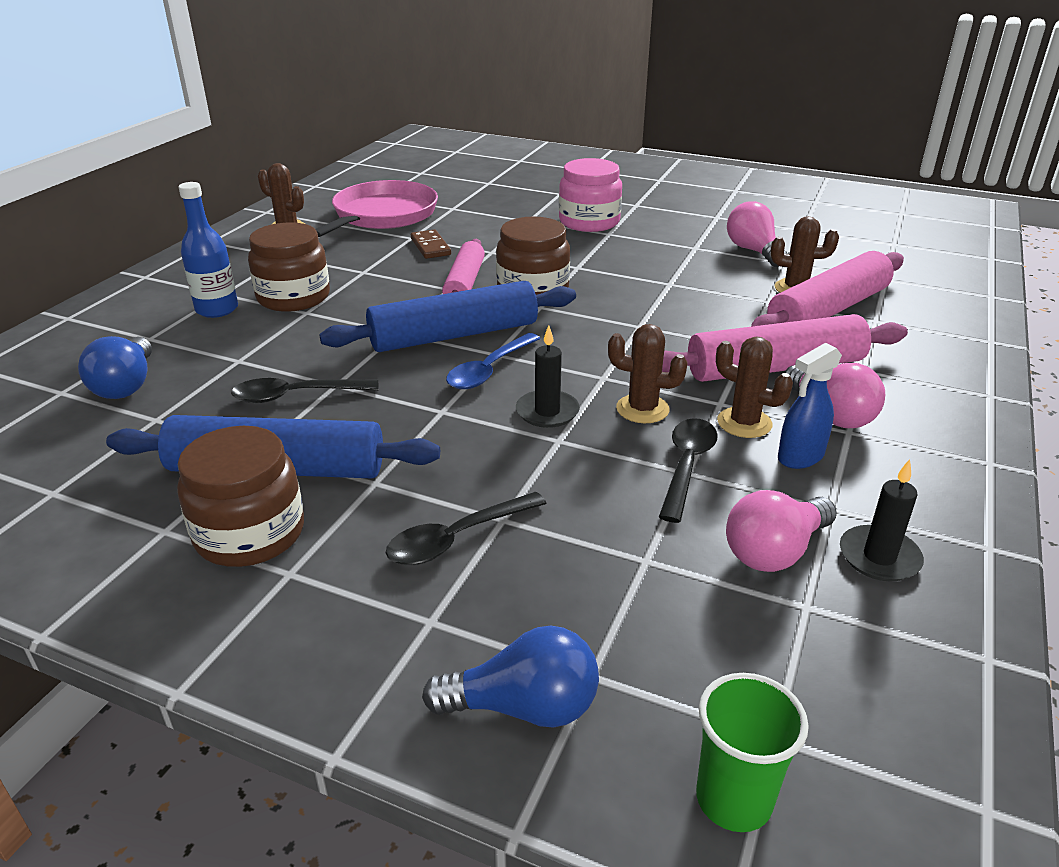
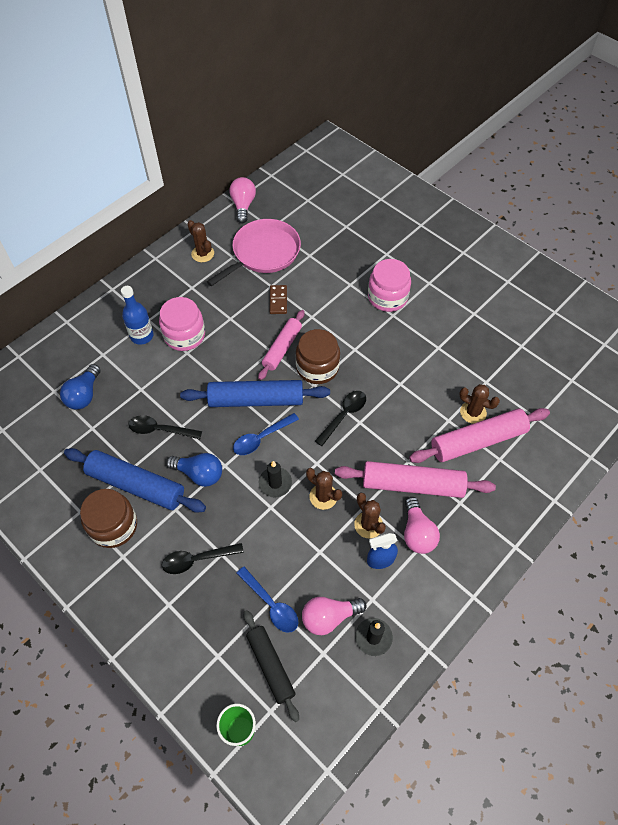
camera: 20 degrees right, 25 degrees up
brown jar [248,222,330,312] -> pink jar [159,297,205,351]
blue light bulb [422,626,599,728] -> blue light bulb moved to [166,453,222,487]
black spoon [659,418,718,523] -> black spoon moved to [315,391,366,446]
pink light bulb [727,201,787,267] -> pink light bulb moved to [229,177,256,224]
none -> blue spoon [236,566,298,633]
none -> black rolling pin [244,610,299,722]

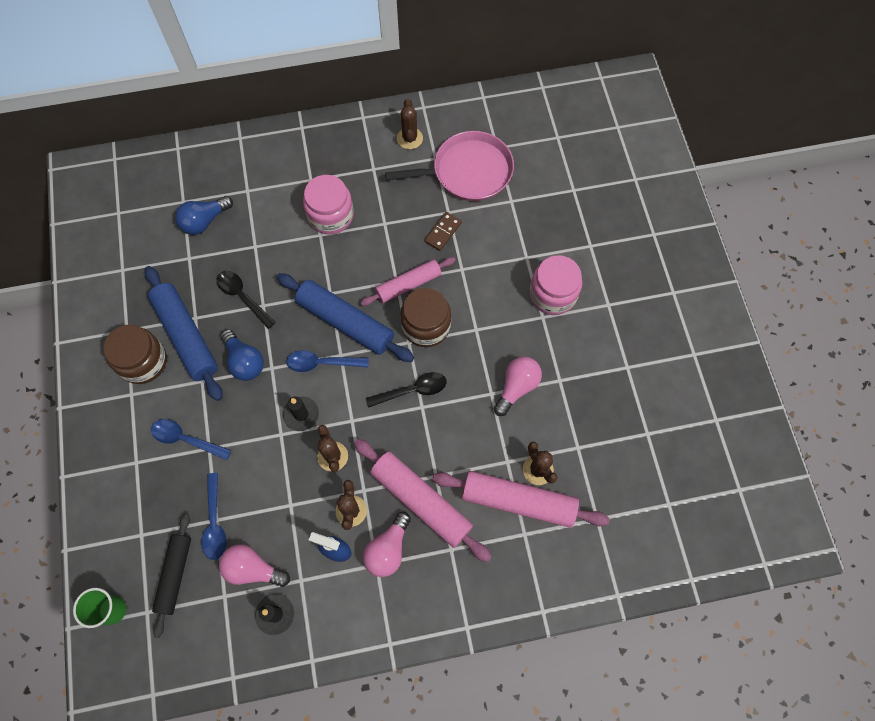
camera: 35 degrees right, 10 degrees up
blue bottle [121,286,154,345] -> none
black spoon [162,543,244,574] -> blue spoon [151,419,231,460]
pink light bulb [229,177,256,224] -> pink light bulb moved to [494,356,542,416]

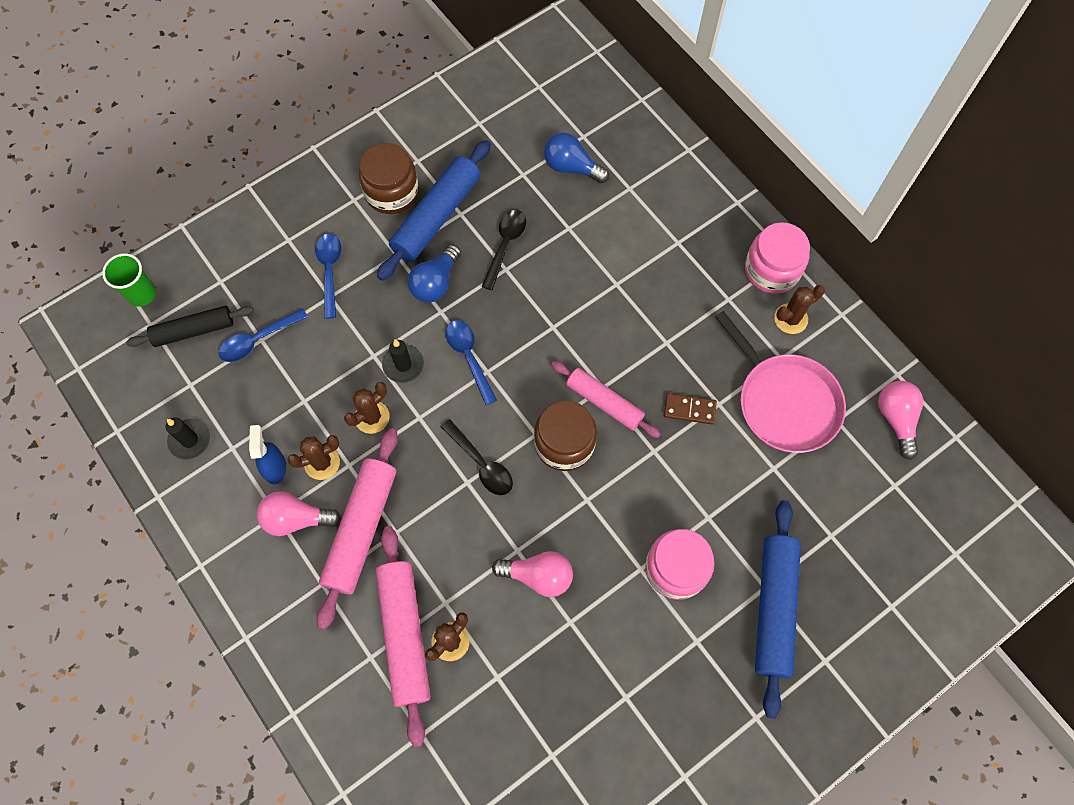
camera: 65 degrees right, 0 degrees up
pink light bulb [219,544,290,587] -> pink light bulb moved to [878,381,924,460]
blue rolling pin [277,273,414,362] -> blue rolling pin moved to [755,500,801,718]
pink jar [303,175,354,235] -> pink jar moved to [745,222,810,294]

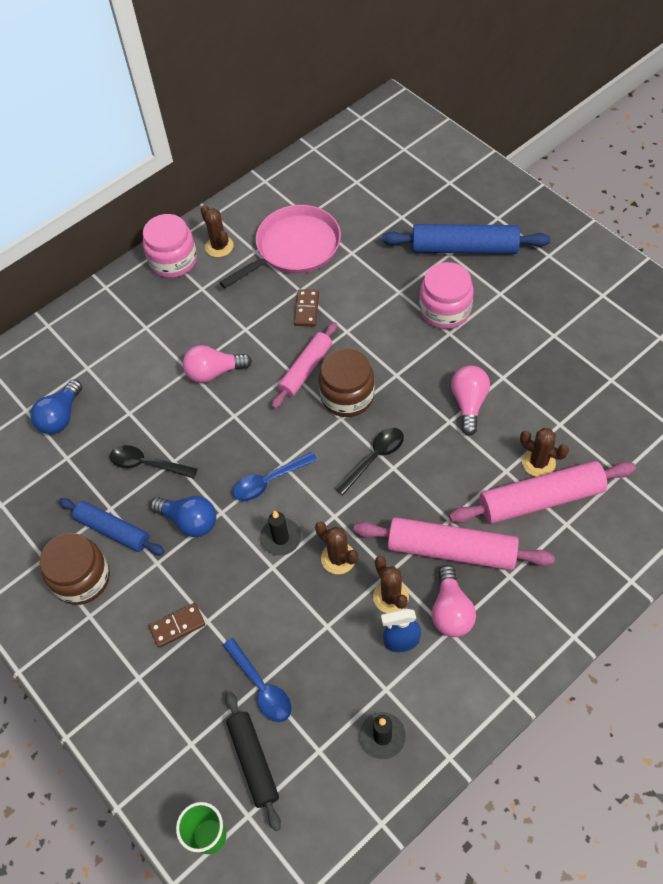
camera: 90 degrees left, 10 degrees down
blue spoon [315,233,342,319] -> brown domino [149,603,205,648]
blue rolling pin [377,140,491,281] -> blue rolling pin [58,498,164,555], size x0.65
pink light bulb [878,381,924,460] -> pink light bulb moved to [183,345,252,383]

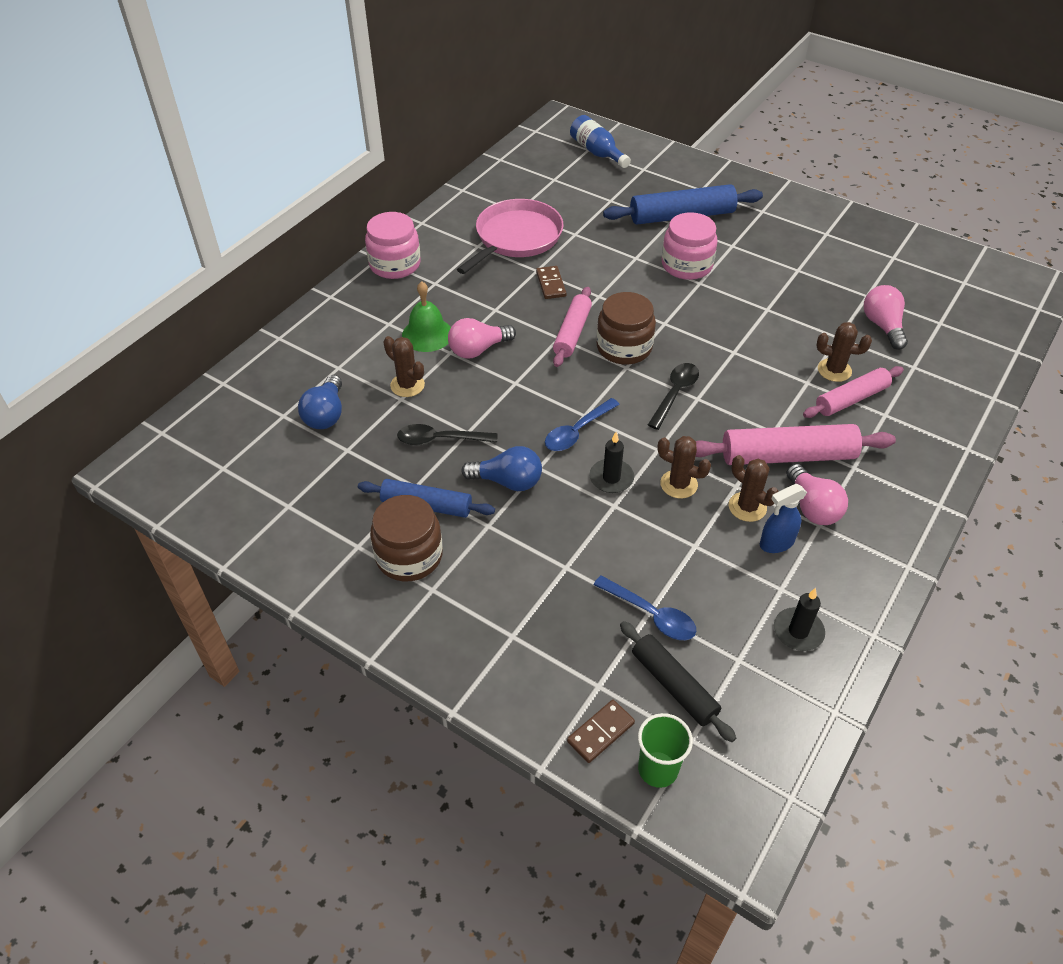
camera: 20 degrees left, 10 degrees down
brown domino [149,603,205,648] -> brown domino moved to [567,700,635,763]
brown cactus [200,205,234,257] -> brown cactus moved to [383,336,425,397]
pink rolling pin [449,461,636,524] -> pink rolling pin [803,366,904,418], size x0.65
pink light bulb [451,366,490,436] -> pink light bulb moved to [864,285,908,350]
none -> green bell [402,281,451,352]
none -> blue bottle [570,115,631,168]

